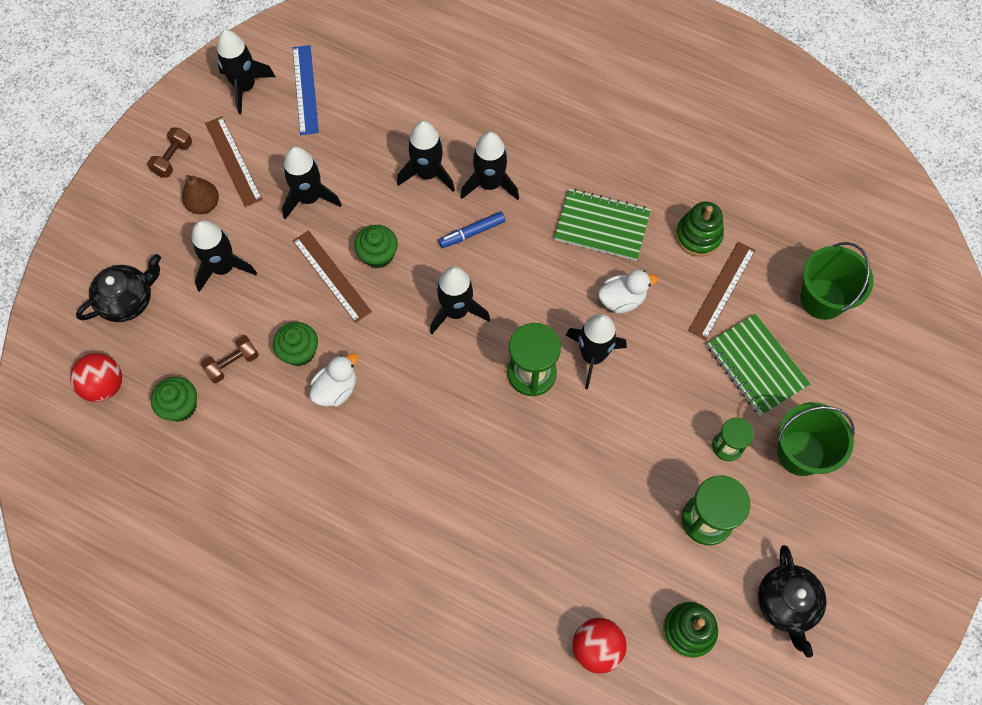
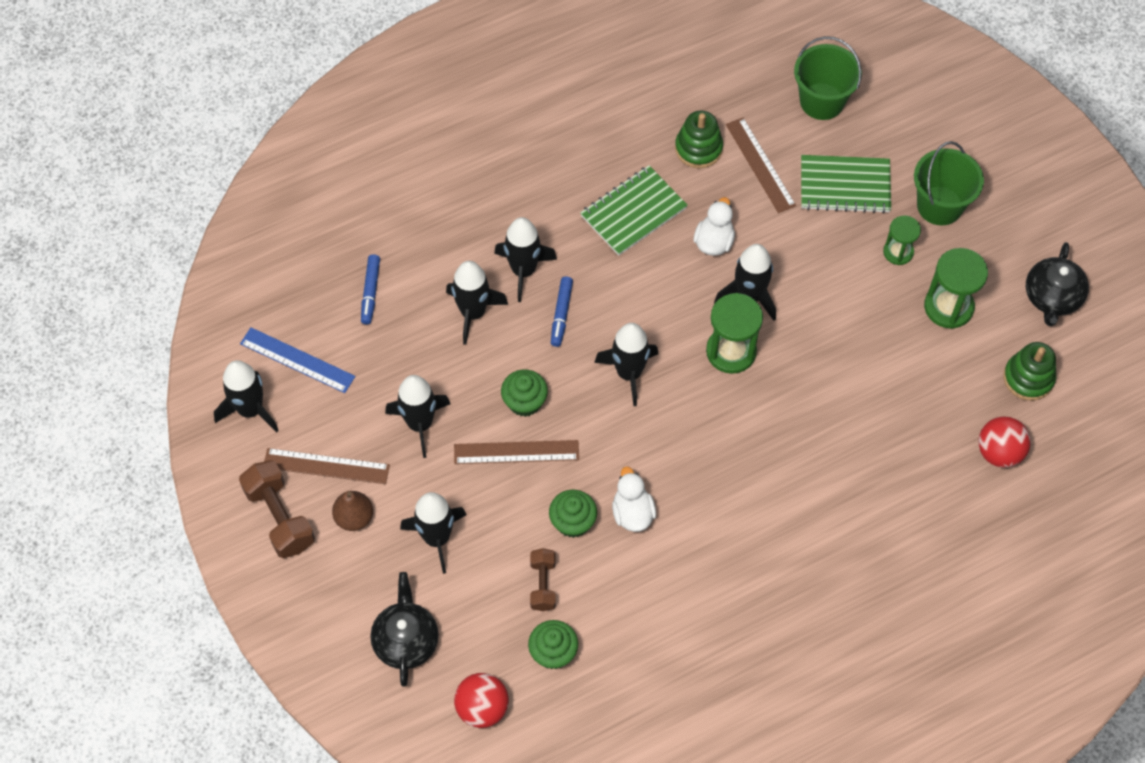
camera: 55 degrees left, 5 degrees down
brown dumbbell [147,128,192,178] -> brown dumbbell [239,460,315,558], size x1.63
black teapot [758,545,827,658] -> black teapot turned 75 degrees clockwise [1026,242,1089,326]
none -> blue marker [361,254,380,324]

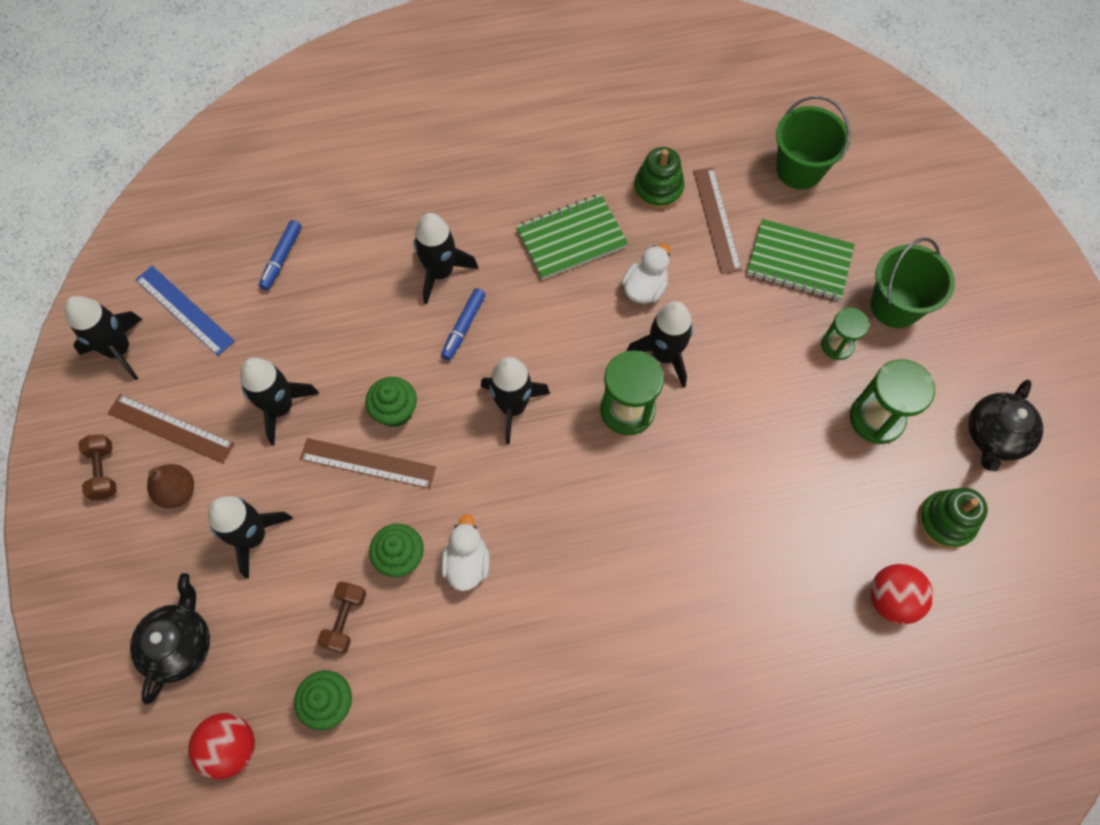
camera: 15 degrees right, 5 degrees up
brown dumbbell [239,460,315,558] -> brown dumbbell [78,434,117,500], size x0.61
black rocket [446,261,508,345] -> none

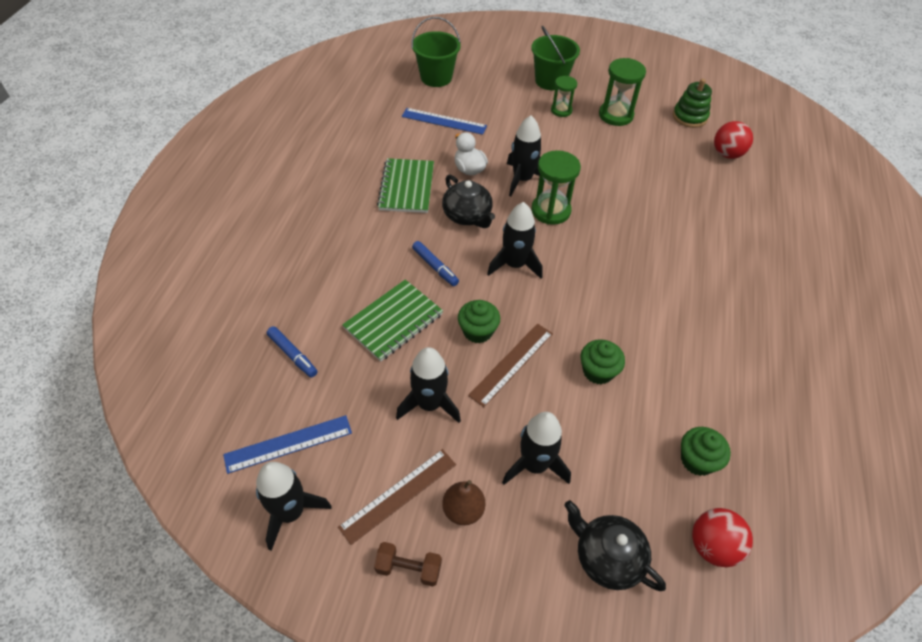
camera: 65 degrees left, 15 degrees down
brown dumbbell [317,582,366,653] -> none
black rocket [414,213,478,304] -> none
white duck [441,514,490,591] -> none
green stacking toy [633,147,685,210] -> none
brown ruler [693,168,742,274] -> blue ruler [402,108,487,135]
green notebook [747,219,855,300] -> green notebook moved to [342,279,443,362]
black teapot [969,380,1043,471] -> black teapot moved to [442,175,495,228]

